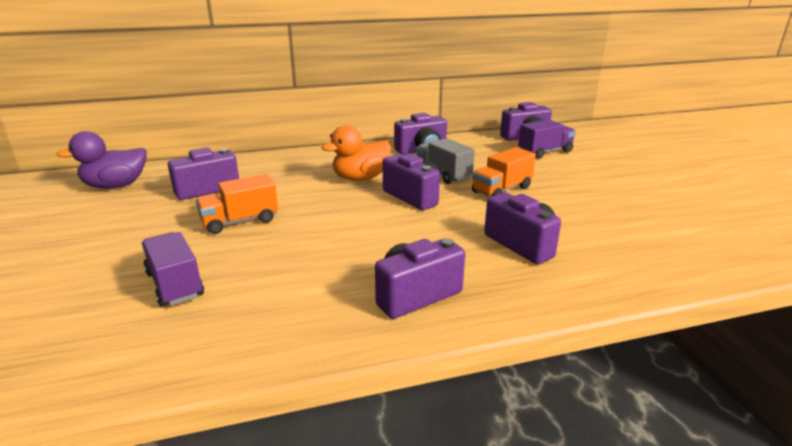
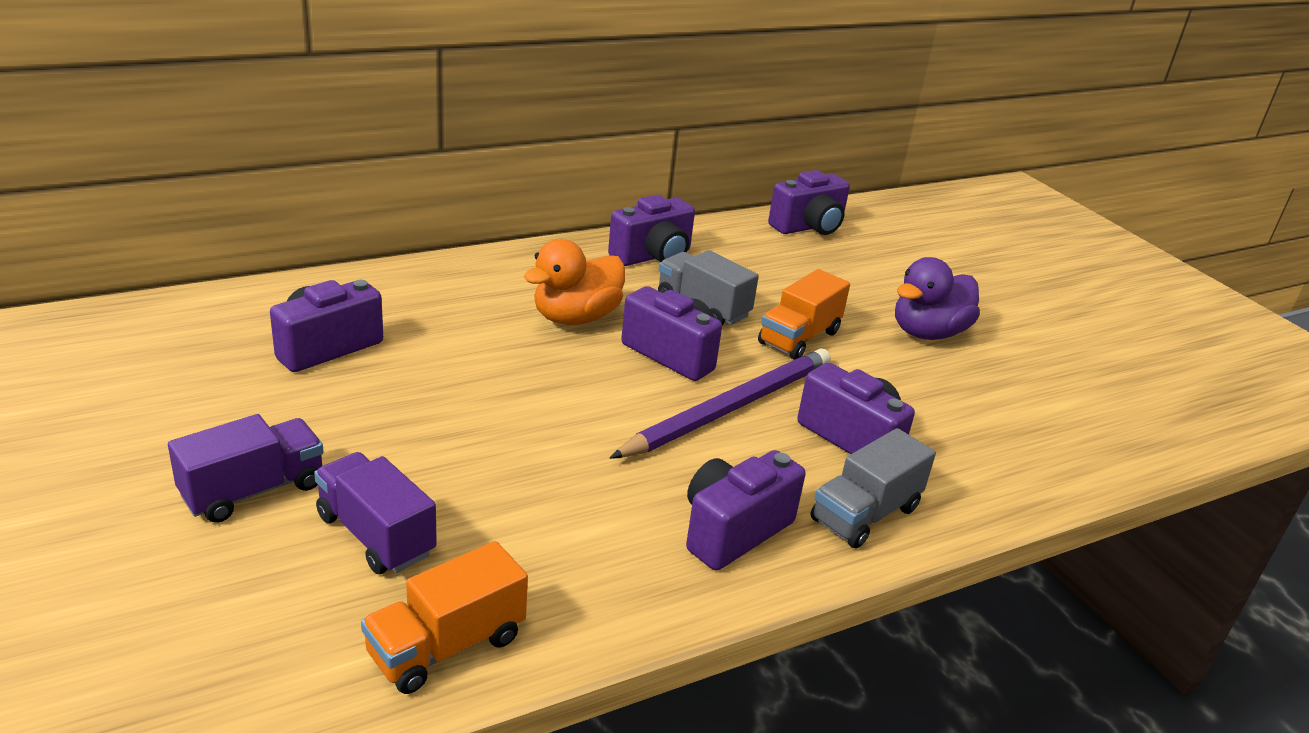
camera: 15 degrees left, 5 degrees up
purple duck [56,131,147,189] -> purple duck moved to [895,257,980,340]
orange truck [196,174,278,234] -> orange truck moved to [361,541,528,694]
purple truck [518,119,576,159] -> purple truck moved to [168,414,324,523]
none -> purple pencil [610,348,831,459]
none -> grey truck [810,428,936,549]

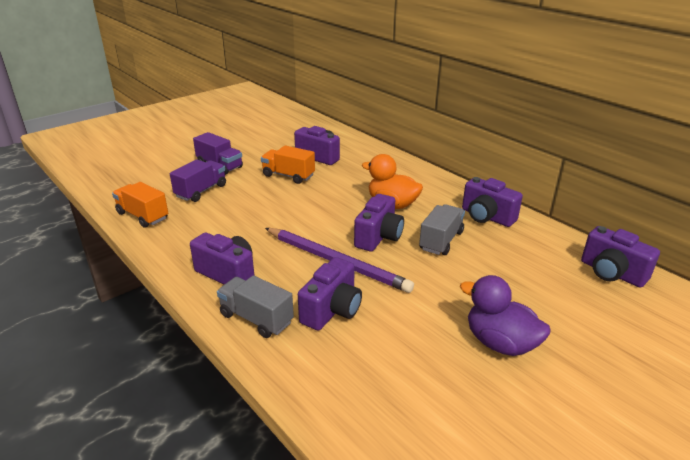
camera: 80 degrees right, 0 degrees up
orange truck [758,269,850,360] -> orange truck moved to [261,145,315,184]

